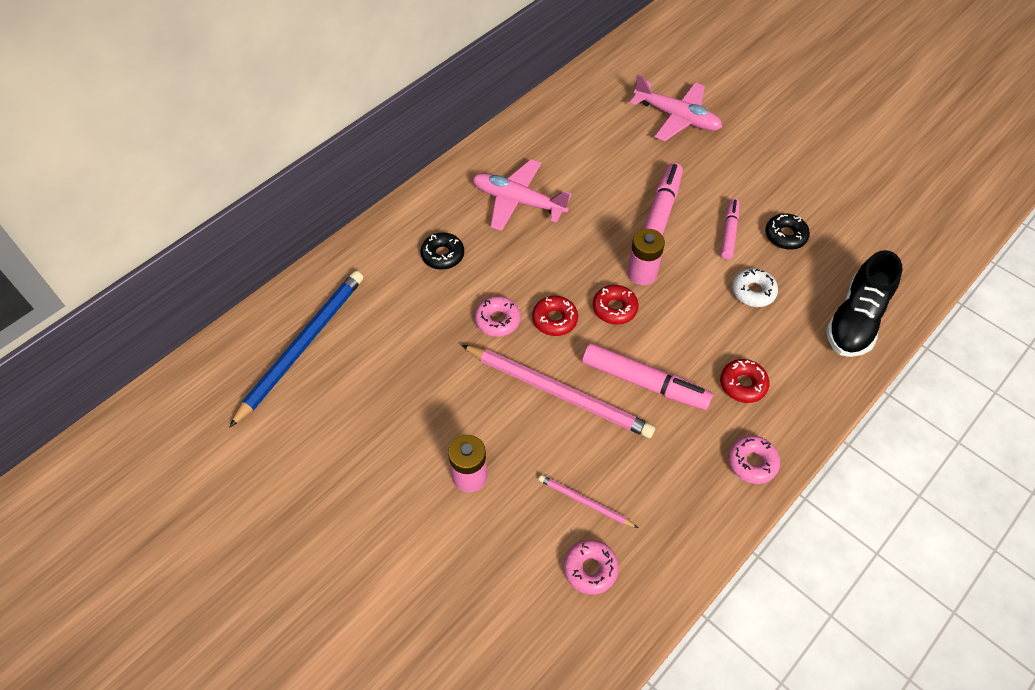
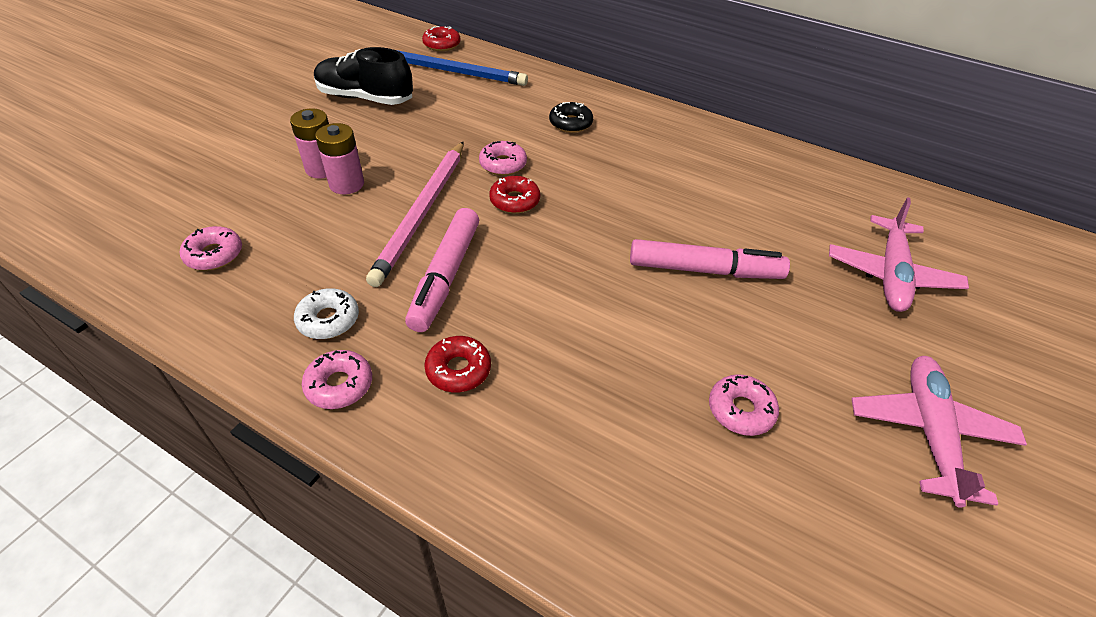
camera: 75 degrees right, 10 degrees down
pink plane [472,159,572,231] -> pink plane moved to [852,356,1027,508]
pink pencil [538,475,638,528] -> none
red donut [593,285,639,325] -> red donut moved to [422,26,461,51]
pink battery [627,229,665,285] -> pink battery moved to [315,123,364,194]
pink marker [721,198,739,260] -> none
white donut [732,268,778,307] -> white donut moved to [294,288,359,339]
black donut [765,213,810,250] -> pink donut [709,374,779,436]
black shoe [826,250,902,357] -> black shoe moved to [314,47,413,105]

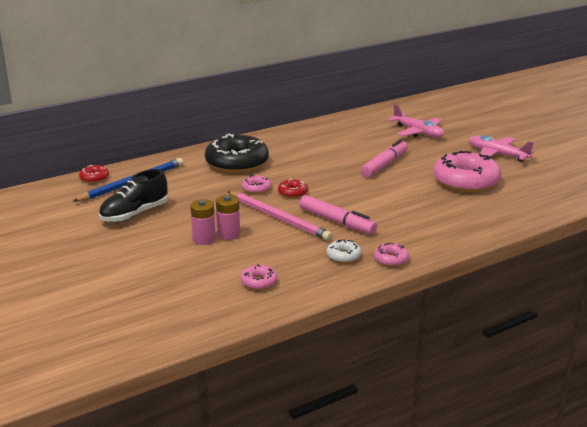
camera: 60 degrees left, 20 degrees down
red donut [424,336,491,392] -> none
black donut [549,102,593,133] -> black donut [205,134,269,173], size x2.26
pink donut [709,374,779,436] -> pink donut [433,151,501,193], size x2.26

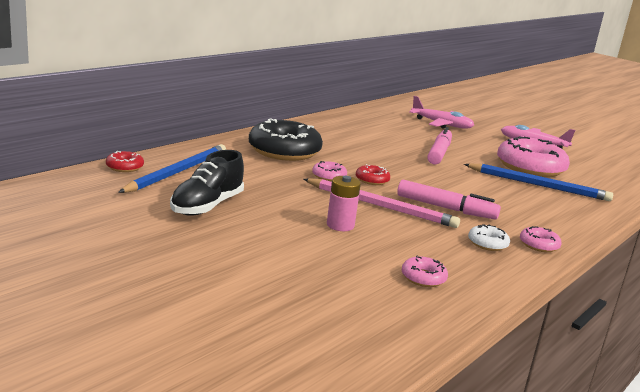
camera: 20 degrees left, 5 degrees down
pink battery [190,199,216,245] -> none
none -> blue pencil [464,164,613,201]

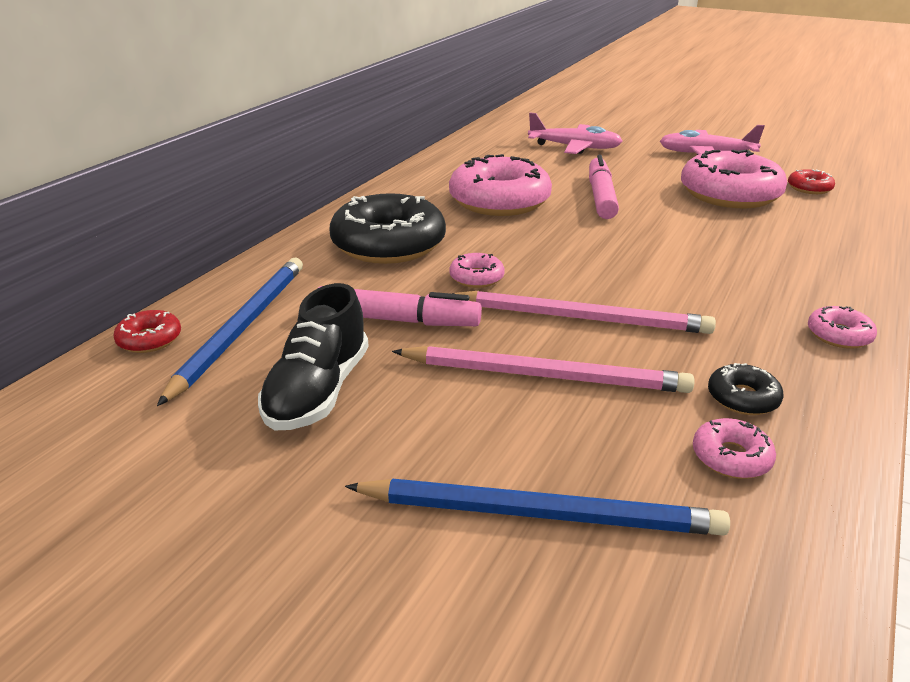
camera: 10 degrees left, 10 degrees up
pink battery [327,176,361,231] -> pink pencil [392,346,695,393]
red donut [356,164,390,185] -> red donut moved to [788,169,835,194]
pink marker [397,180,501,219] -> pink marker moved to [318,286,482,326]
blue pencil [464,164,613,201] -> blue pencil moved to [345,479,730,536]
white donut [468,224,510,251] -> none
none -> pink donut [449,154,552,216]
none -> black donut [708,363,784,415]

